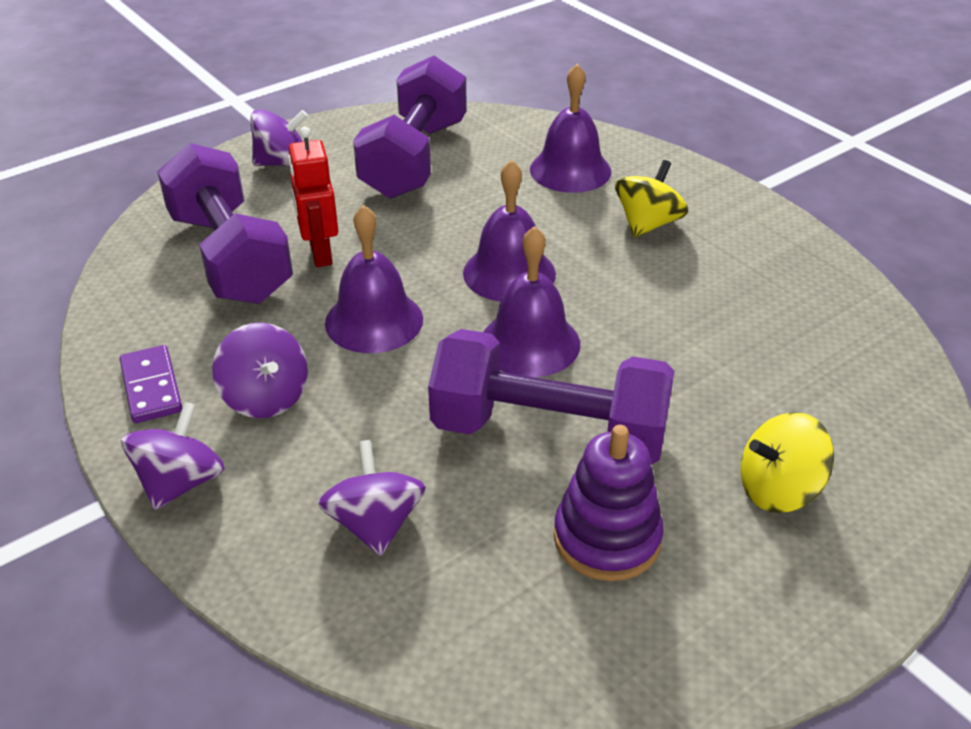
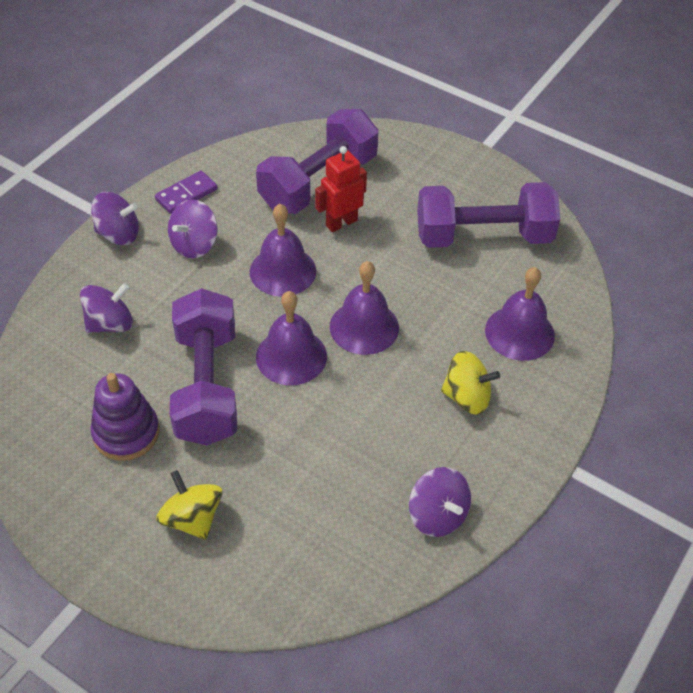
camera: 70 degrees right, 10 degrees up
purple spinning top [251,109,308,166] -> purple spinning top moved to [409,467,471,537]

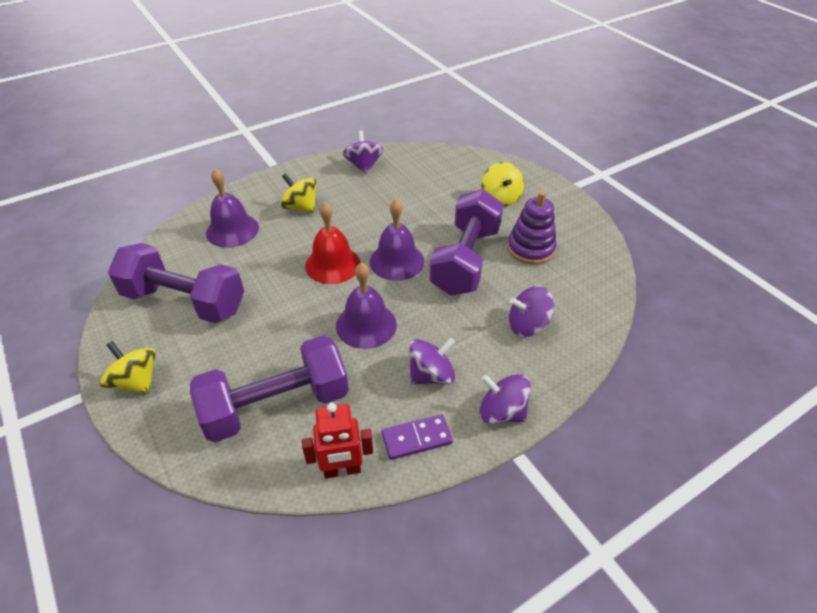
camera: 155 degrees left, 5 degrees down
red robot [315,146,367,232] -> red robot moved to [302,403,373,478]
purple bell [330,261,399,355] -> red bell [305,202,360,284]
none -> yellow spinning top [100,341,156,394]

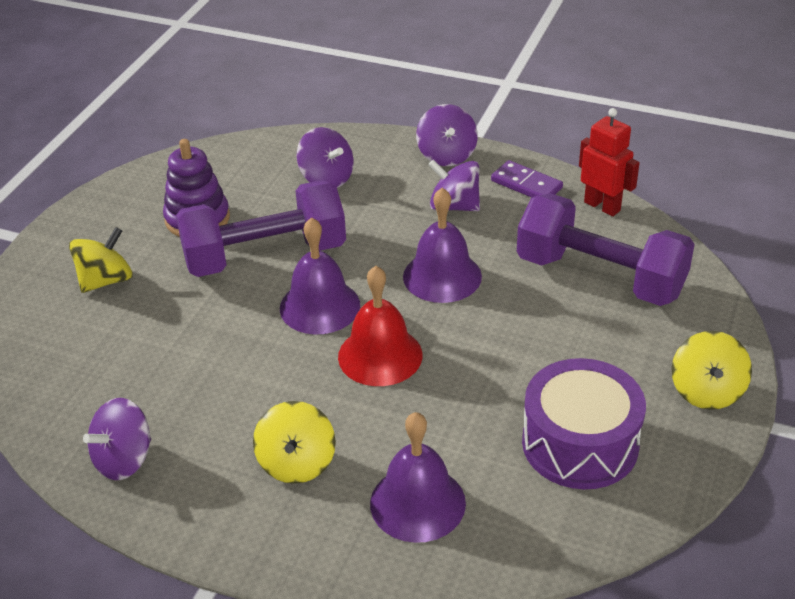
camera: 125 degrees left, 5 degrees down
purple dumbbell [108,243,244,323] -> purple drum [522,358,646,489]

